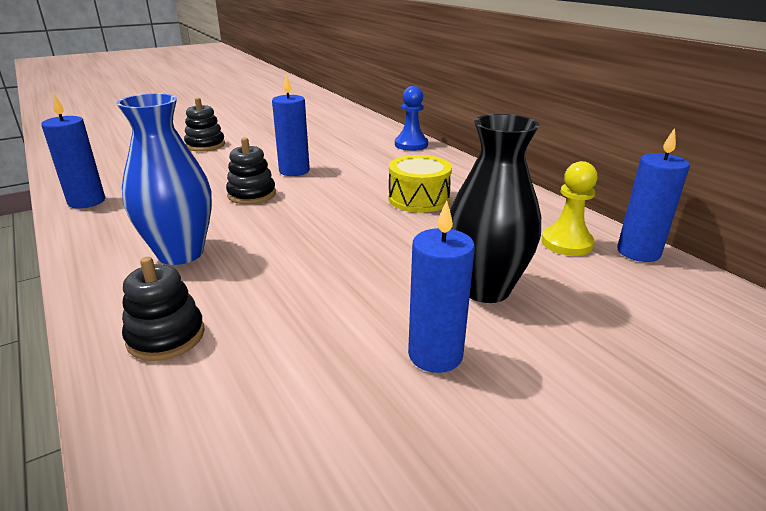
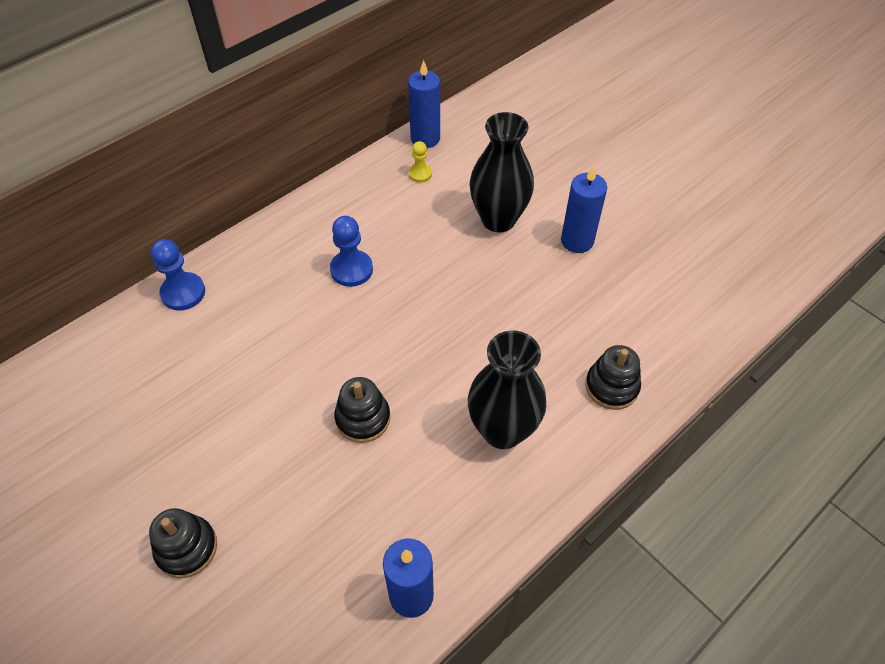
camera: 100 degrees left, 25 degrees up
blue vase [116,93,212,265] -> black vase [468,331,546,449]
blue candle [272,74,310,176] -> none
yellow drum [389,155,452,213] -> blue pawn [330,216,373,287]
yellow pawn [541,161,598,256] -> yellow pawn [409,141,432,183], size x0.61

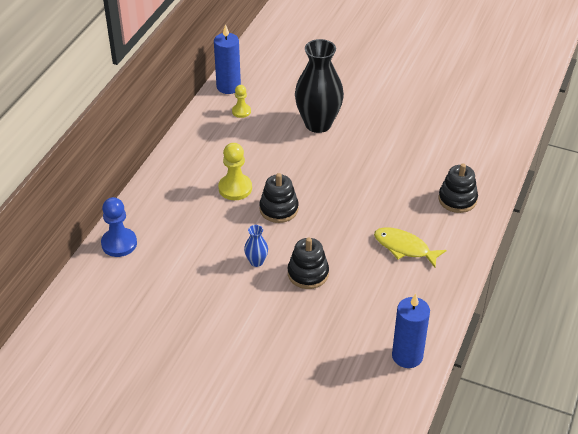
camera: 25 degrees left, 10 degrees down
black stacking toy [149,508,217,578] -> black stacking toy moved to [259,173,299,223]
blue pawn [330,216,373,287] -> yellow pawn [218,143,252,200]
black vase [468,331,546,449] -> yellow fish [374,227,447,268]
blue candle [561,165,607,253] -> none
none -> blue vase [244,225,268,267]

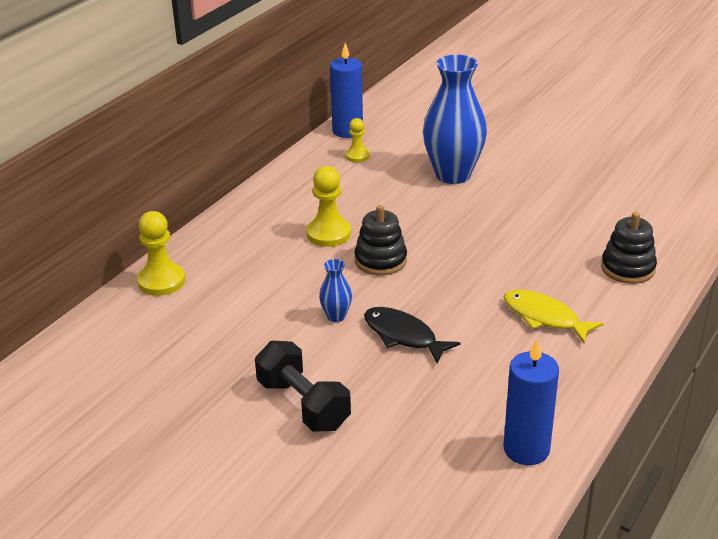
camera: 10 degrees right, 10 degrees down
blue pawn [101,197,137,257] -> yellow pawn [137,211,185,296]
black stacking toy [288,238,329,289] -> black fish [364,307,460,364]
black vase [295,39,344,133] -> blue vase [423,55,487,184]
none -> black dumbbell [255,341,351,432]

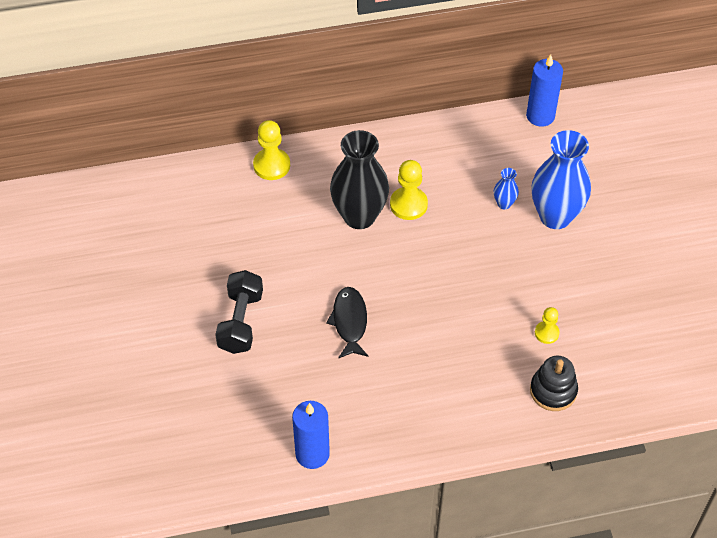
camera: 45 degrees right, 20 degrees up
blue vase [319,259,352,322] -> blue vase moved to [494,168,519,210]
yellow pawn [345,118,370,162] -> yellow pawn moved to [535,307,560,344]
black stacking toy [354,205,407,275] -> none
yellow fish [504,289,604,343] -> none
none -> black vase [330,130,389,229]

